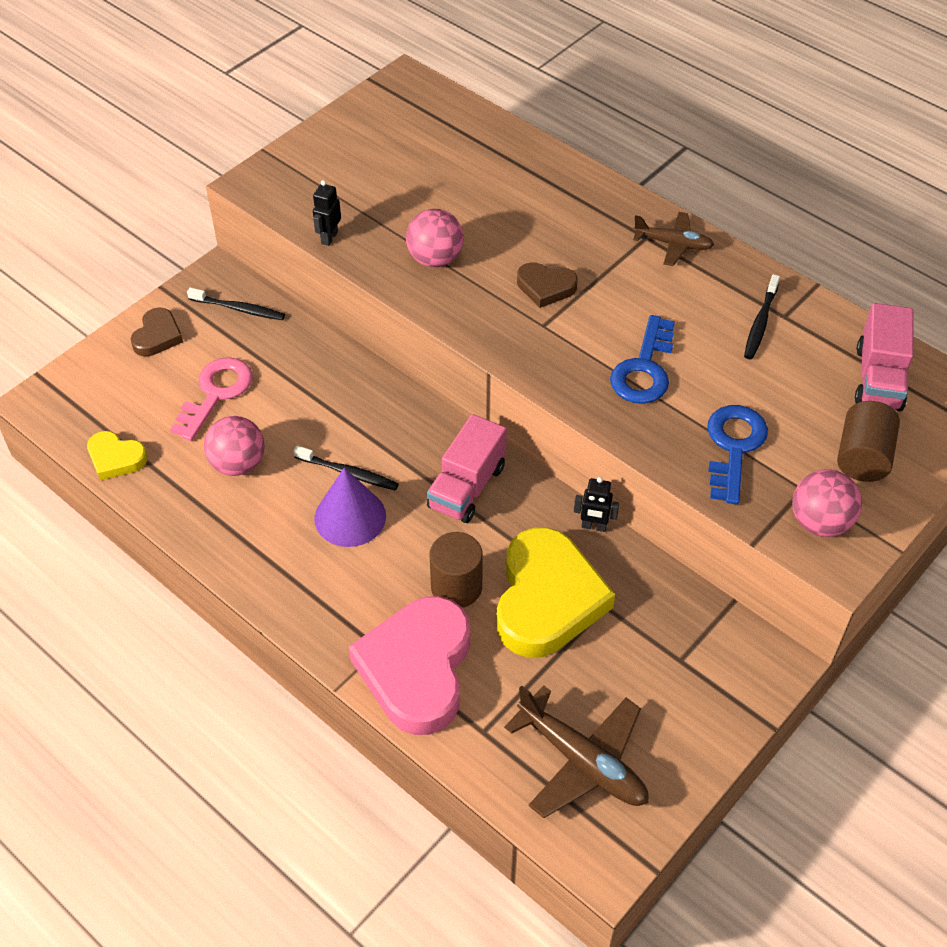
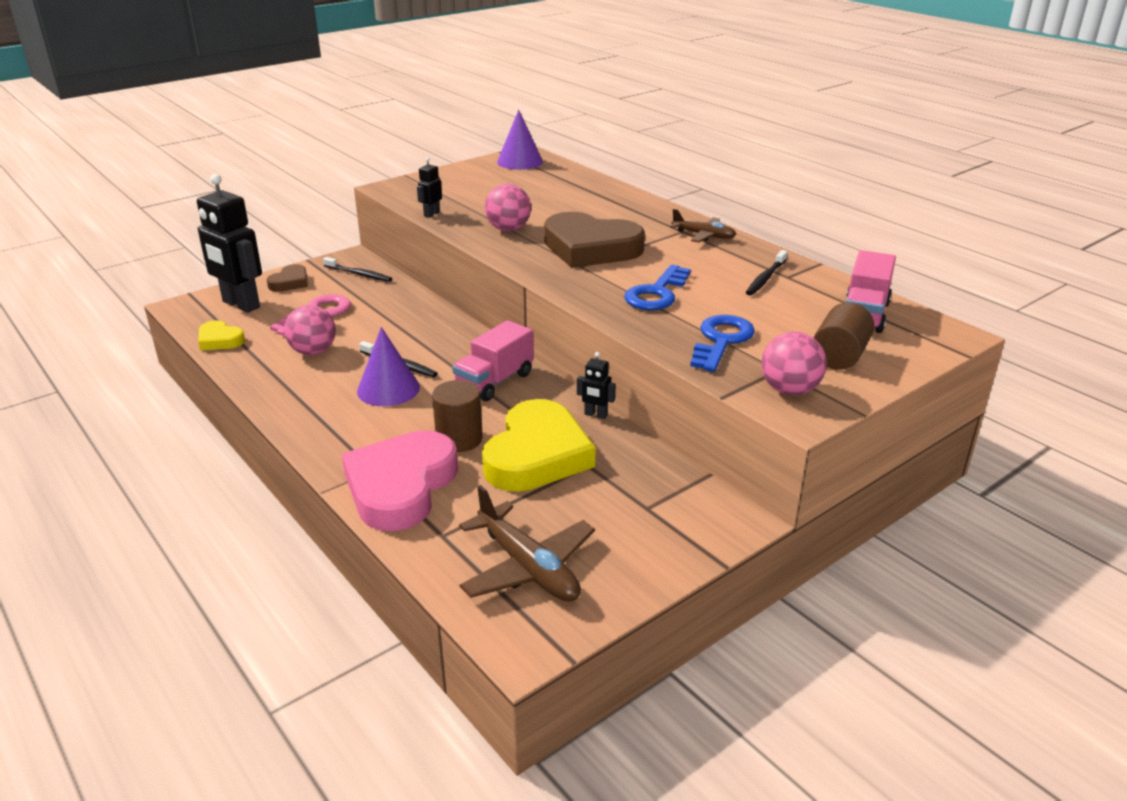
camera: 10 degrees right, 20 degrees down
brown heart [517,262,578,308] -> brown heart [544,212,645,268], size x2.06
none -> black robot [197,174,262,313]
none -> purple cone [497,109,543,170]

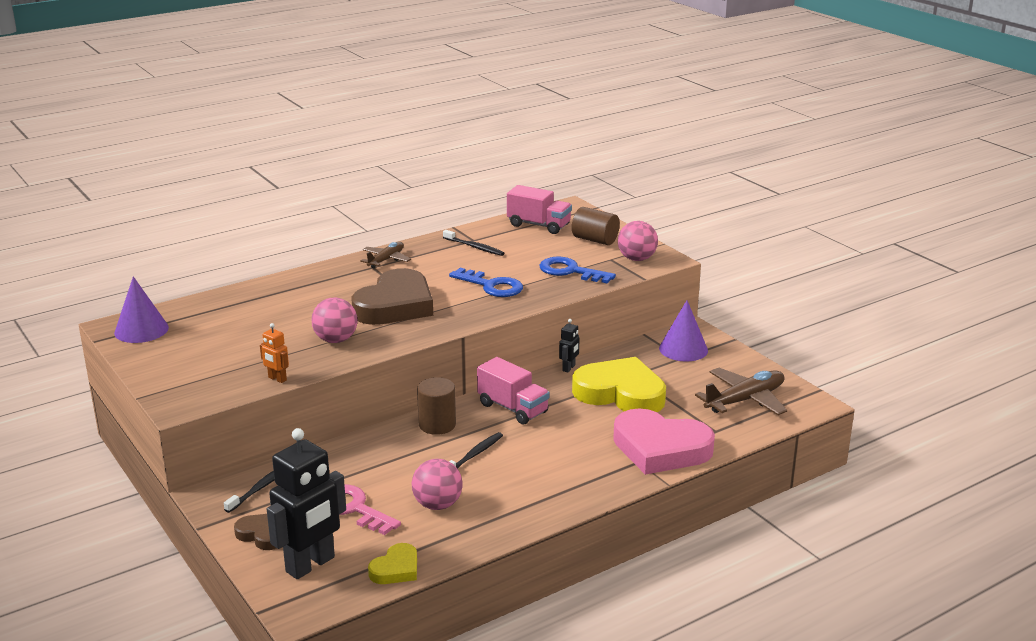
camera: 85 degrees left, 5 degrees down
purple cone [357,327,420,406] -> purple cone moved to [659,300,708,361]
black robot [417,157,442,218] -> orange robot [260,323,289,383]
brown cylinder [432,380,483,452] -> brown cylinder moved to [417,377,456,435]

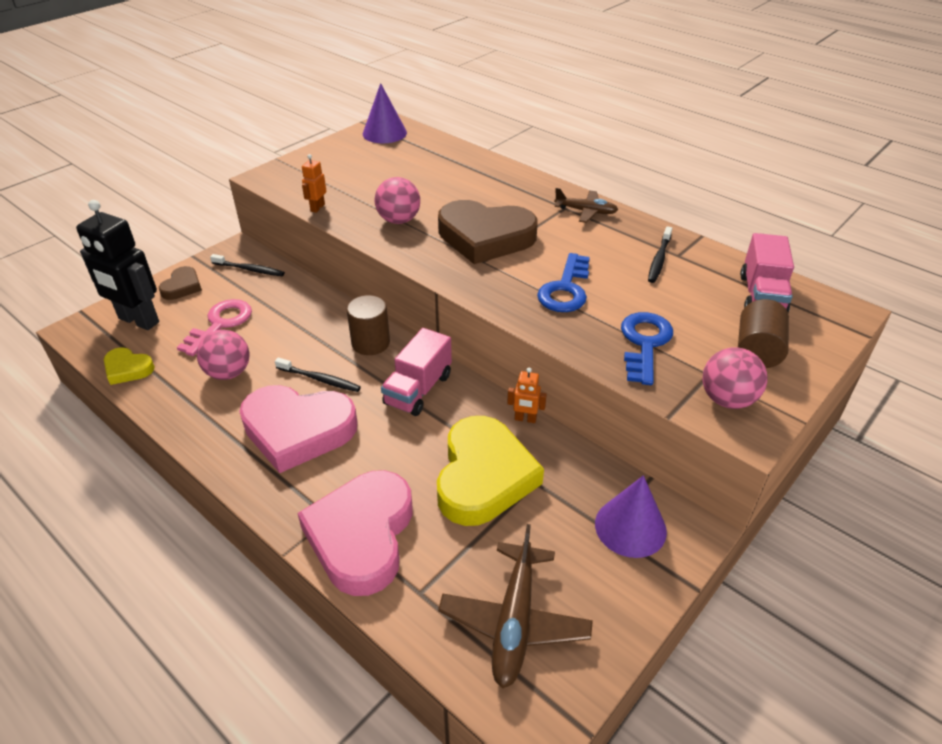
camera: 75 degrees right, 15 degrees up
black robot [559,319,580,372] -> orange robot [507,368,547,423]
brown plane [695,368,788,415] -> brown plane turned 60 degrees clockwise [438,524,593,688]
none -> pink heart [239,385,358,473]

